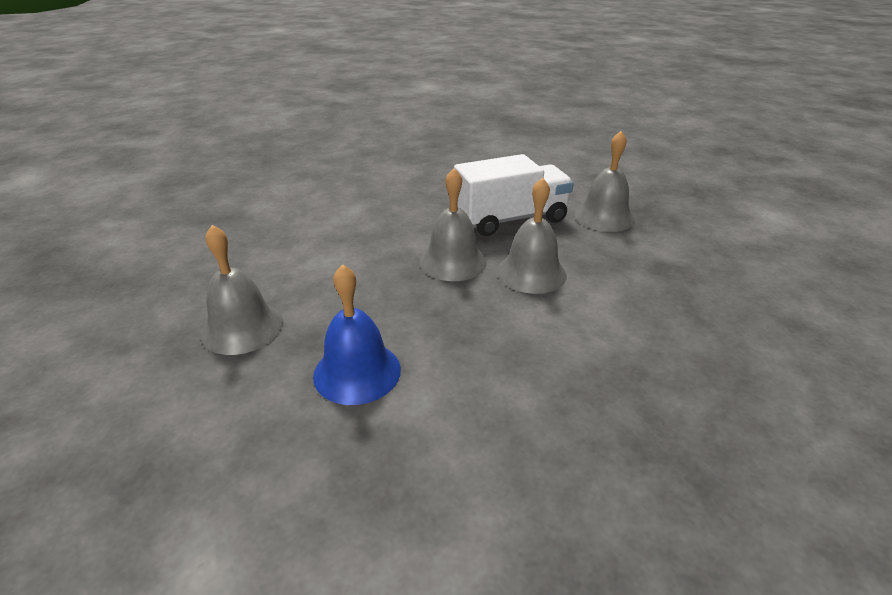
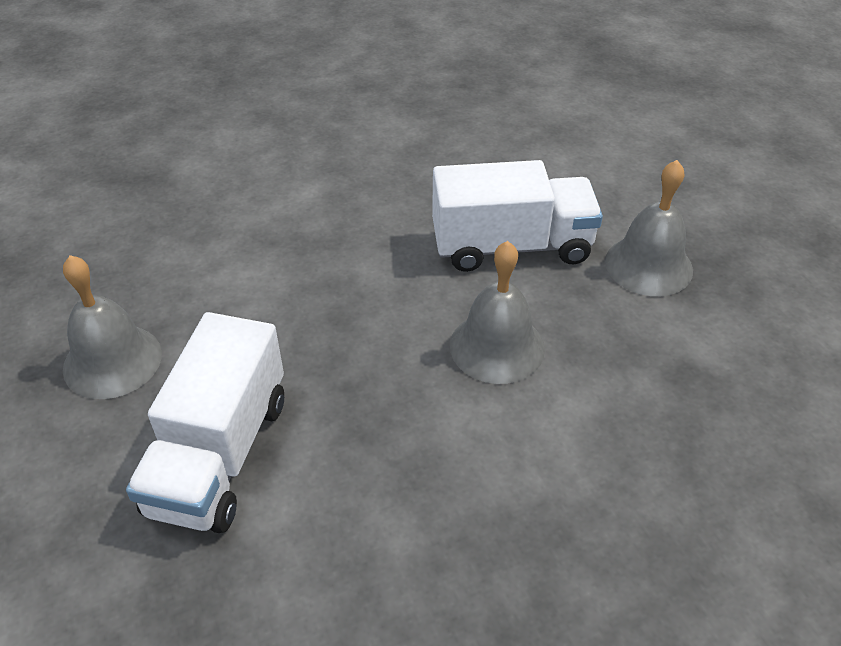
camera: 15 degrees right, 10 degrees up
blue bell [313,264,401,405] -> white truck [126,312,284,533]
grey bell [420,168,487,281] -> none

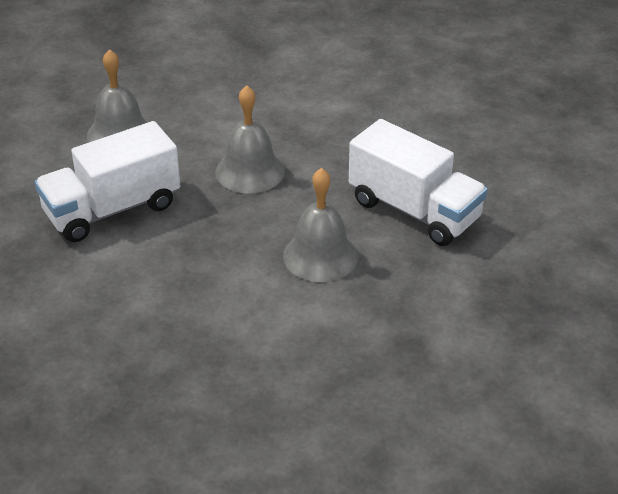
camera: 45 degrees right, 5 degrees down
grey bell [605,160,693,296] -> grey bell moved to [215,85,285,194]

